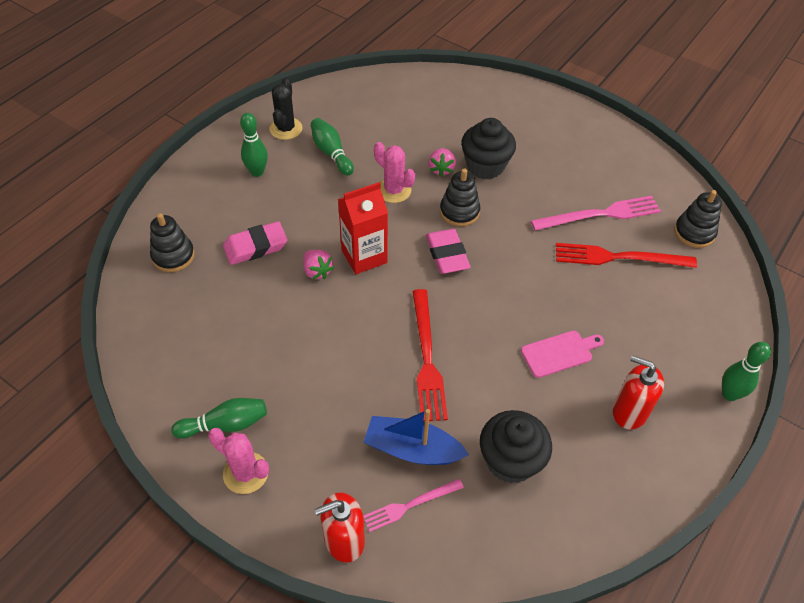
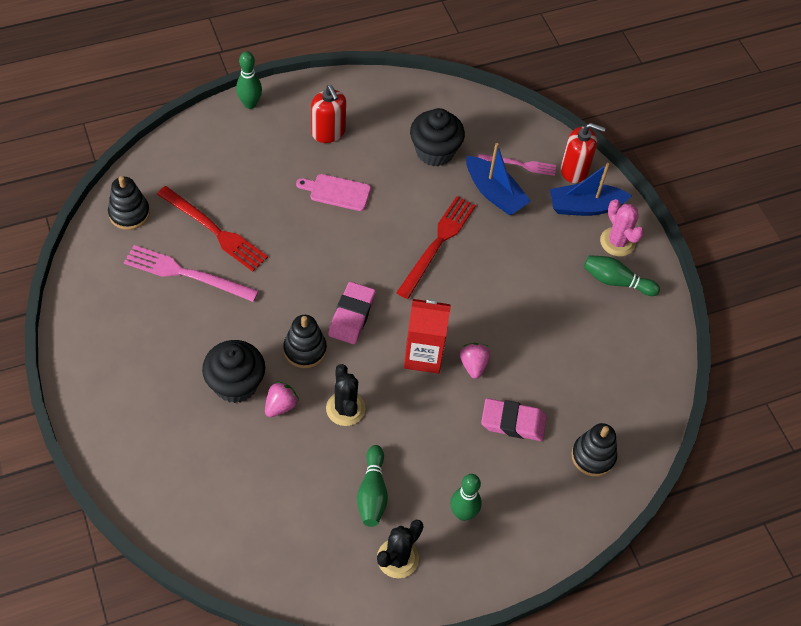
camera: 150 degrees left, 5 degrees up
pink cactus [374,142,415,203] -> black cactus [326,364,365,426]
none -> blue boat [550,163,632,216]

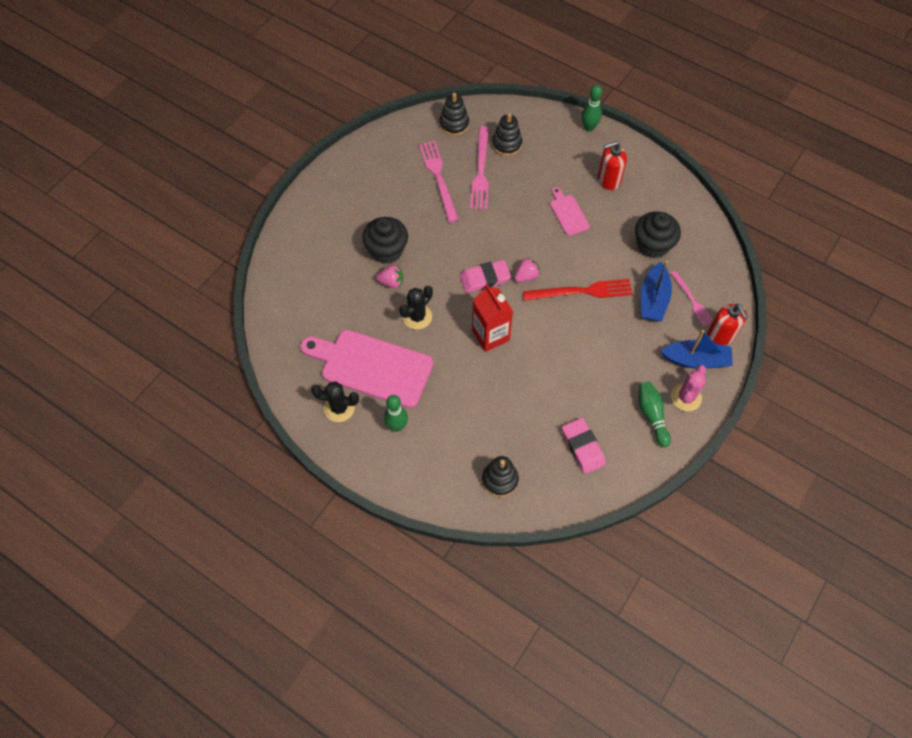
camera: 60 degrees right, 5 degrees up
red fork [157,186,268,272] -> pink fork [470,126,489,210]
black stacking toy [283,315,327,368] -> black stacking toy moved to [492,113,522,156]
red soap dispenser [311,85,346,143] -> red soap dispenser turned 45 degrees clockwise [598,141,627,190]
green bowling pin [357,445,388,527] -> pink cutting board [300,330,433,408]
pink strawberry [460,343,490,379] -> pink strawberry moved to [514,257,540,282]
pink eraser [481,398,547,441] -> pink eraser moved to [562,418,606,474]
blue boat [550,163,632,216] -> blue boat turned 135 degrees clockwise [661,330,733,368]

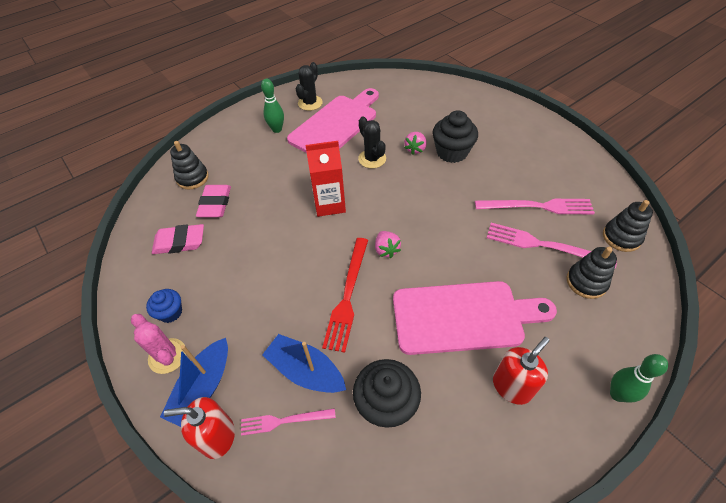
camera: 110 degrees right, 10 degrees down
pink eraser [460,260,511,293] -> pink eraser moved to [196,185,231,217]
pink cutting board [550,187,590,236] -> pink cutting board [393,281,557,355], size x2.10
red soap dispenser [598,141,627,190] -> red soap dispenser turned 45 degrees clockwise [493,337,550,405]
green bowling pin [639,381,671,447] -> blue cupcake [146,289,182,323]

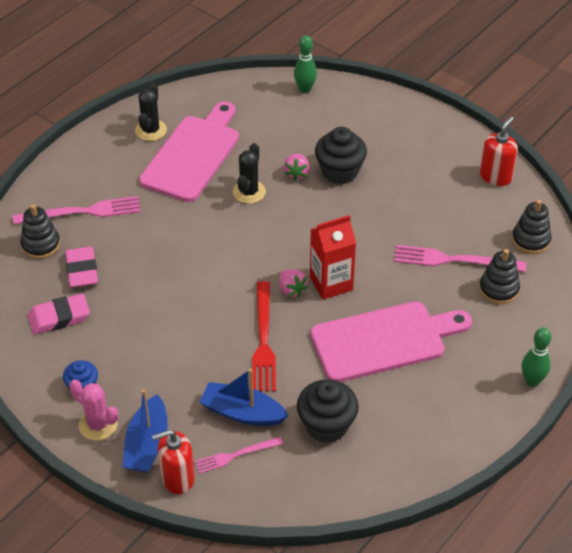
camera: 15 degrees left, 5 degrees down
green bowling pin [261,79,284,133] -> green bowling pin moved to [294,35,317,93]
red carton [305,141,346,217] -> red carton moved to [310,215,356,300]
black cactus [358,116,386,168] -> black cactus turned 60 degrees clockwise [233,143,266,204]
pink fork [475,199,595,214] -> pink fork moved to [13,196,141,224]
red soap dispenser [493,337,550,405] -> red soap dispenser moved to [480,117,518,186]

